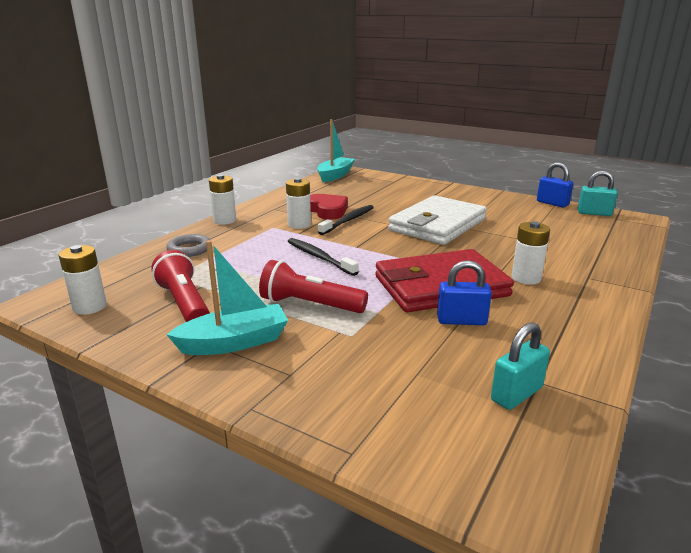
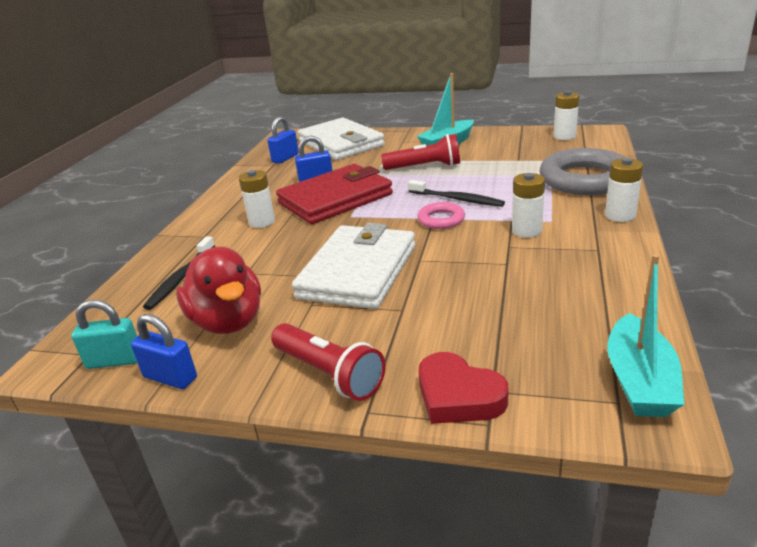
camera: 165 degrees right, 5 degrees up
red flashlight [151,250,210,322] -> red flashlight moved to [271,323,386,401]
grey ring [166,234,210,257] -> grey ring [540,148,626,195], size x2.04
red heart [310,194,348,220] -> red heart moved to [419,352,509,424]
black toothbrush [318,205,374,235] -> black toothbrush moved to [143,236,215,310]
turquoise padlock [491,322,550,410] -> blue padlock [267,116,299,164]
none -> red duck [176,247,261,334]
none -> white wallet [298,117,385,160]
none -> pink ring [418,202,465,229]

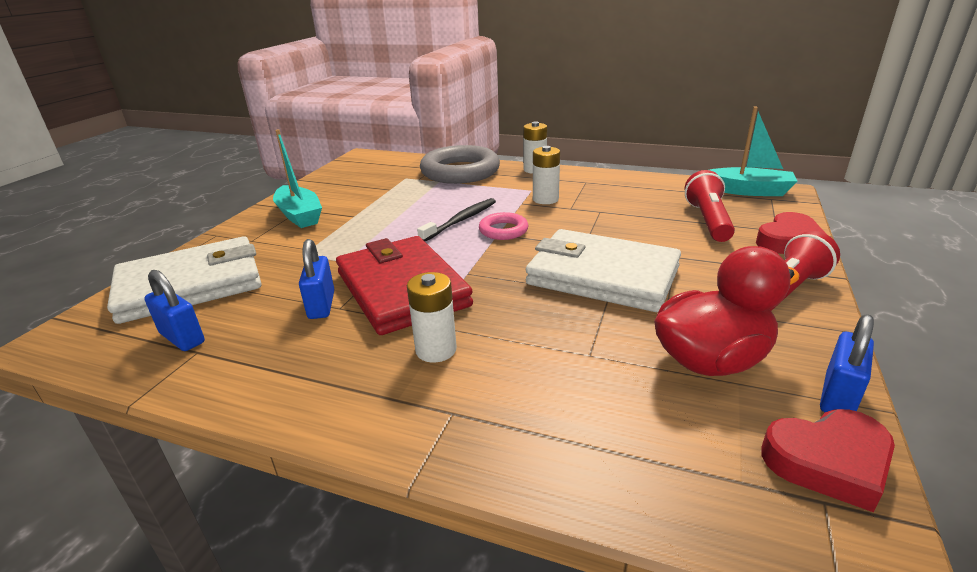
camera: 85 degrees left, 0 degrees up
turquoise padlock [71,300,137,369] -> red heart [761,409,895,512]
black toothbrush [143,236,215,310] -> none
red flashlight [381,134,460,170] -> red flashlight moved to [685,170,735,242]
white battery [553,91,579,140] -> none

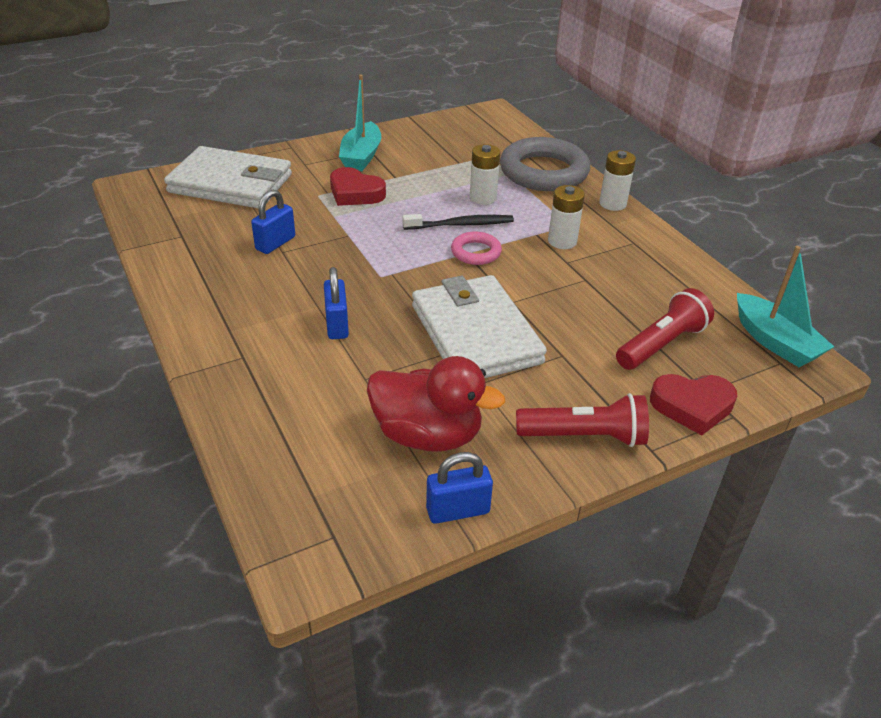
camera: 40 degrees right, 10 degrees up
blue padlock [144,270,205,351] -> blue padlock moved to [324,267,349,339]
red wallet [336,236,473,335] -> none
white battery [407,272,457,362] -> white battery moved to [470,144,500,205]
red heart [761,409,895,512] -> red heart moved to [330,167,386,206]

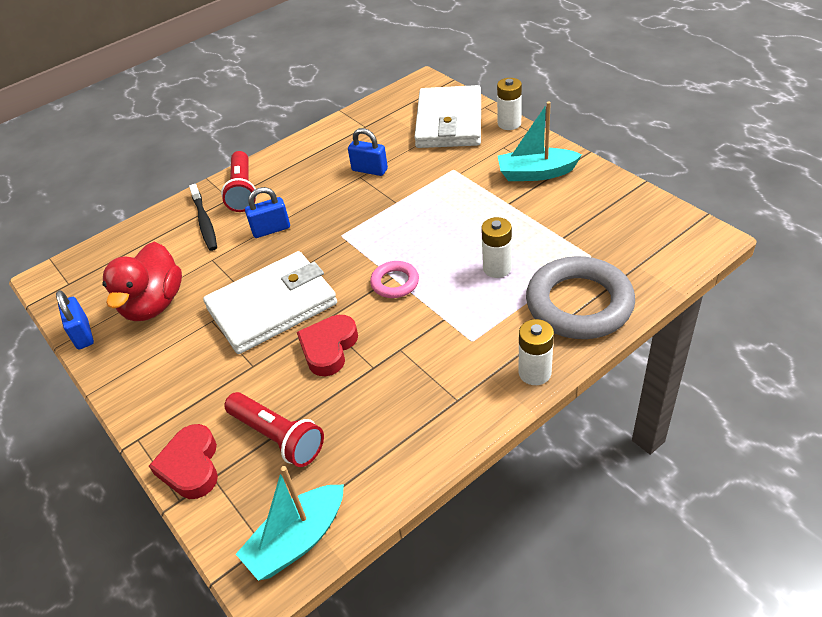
camera: 85 degrees right, 5 degrees up
red heart [330,167,386,206] -> red heart moved to [297,315,358,376]
black toothbrush [403,214,514,230] -> black toothbrush moved to [189,184,217,251]
red flashlight [516,393,649,447] -> red flashlight moved to [221,151,257,212]
white battery [548,185,585,249] -> white battery moved to [497,78,522,130]

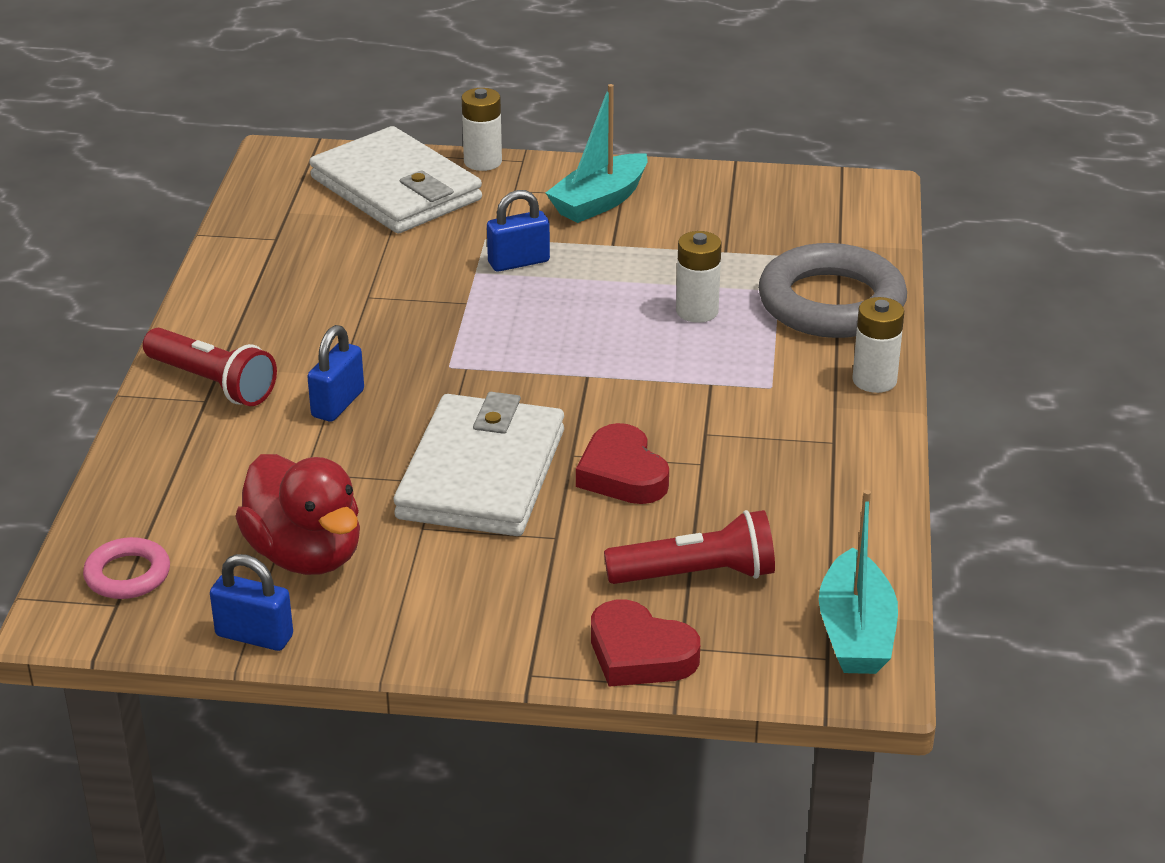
camera: 50 degrees left, 10 degrees down
black toothbrush [189,184,217,251] -> none
blue padlock [348,128,388,176] -> blue padlock moved to [487,190,550,272]
pink ring [370,261,419,298] -> pink ring moved to [83,537,170,599]

